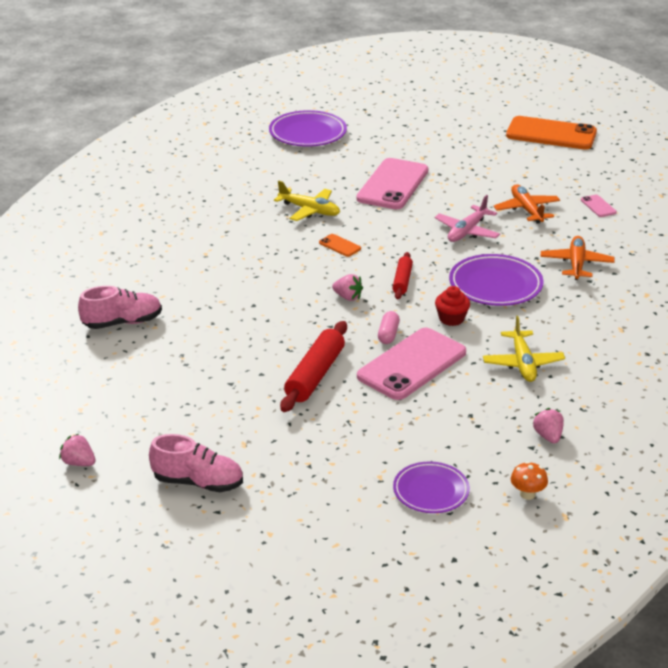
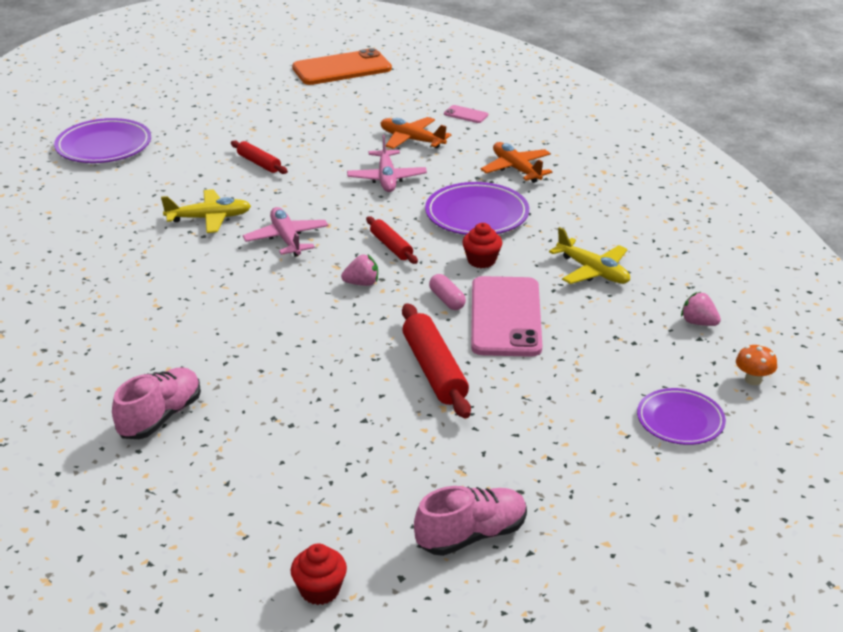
camera: 40 degrees left, 0 degrees up
pink strawberry [59,434,96,466] -> red cupcake [291,543,347,605]
orange phone [319,234,361,257] -> pink plane [243,207,328,257]
pink phone [356,158,429,209] -> red rolling pin [231,140,288,174]

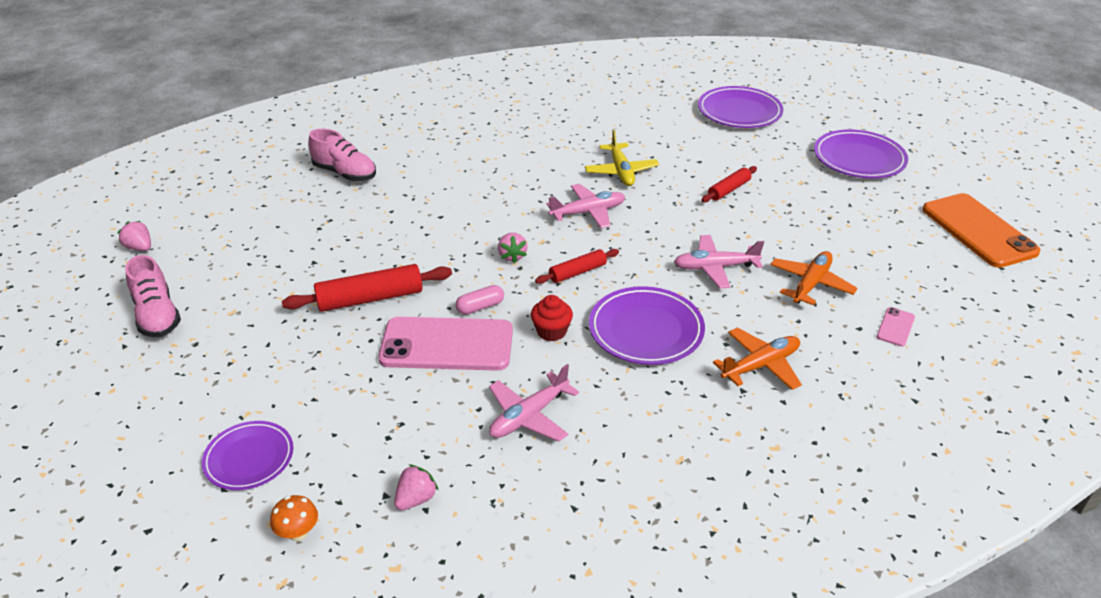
camera: 90 degrees right, 5 degrees up
red cupcake [291,543,347,605] -> pink strawberry [117,221,151,251]
yellow plane [549,227,630,284] -> pink plane [489,364,579,442]
none -> purple plate [814,130,908,178]

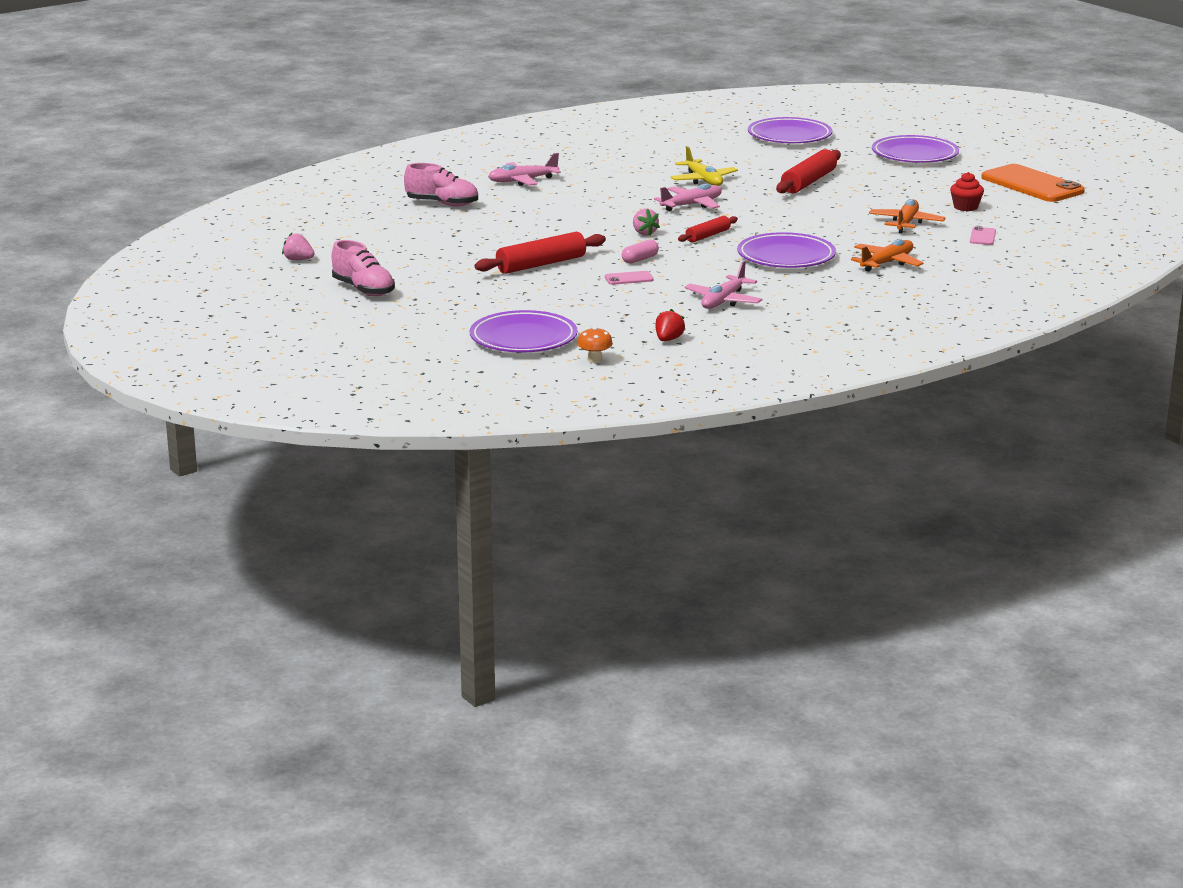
camera: 15 degrees left, 15 degrees down
purple plate [202,421,294,490] -> purple plate [470,310,577,353], size x1.51
pink phone [378,317,513,371] -> pink phone [605,271,654,285], size x0.42
pink strawberry [394,464,439,510] -> red strawberry [655,309,685,341]
red cupcake [531,295,573,341] -> red cupcake moved to [950,172,984,211]
pink plane [674,235,764,288] -> pink plane moved to [488,153,561,186]
red rolling pin [701,166,757,202] -> red rolling pin [776,149,841,193], size x1.68

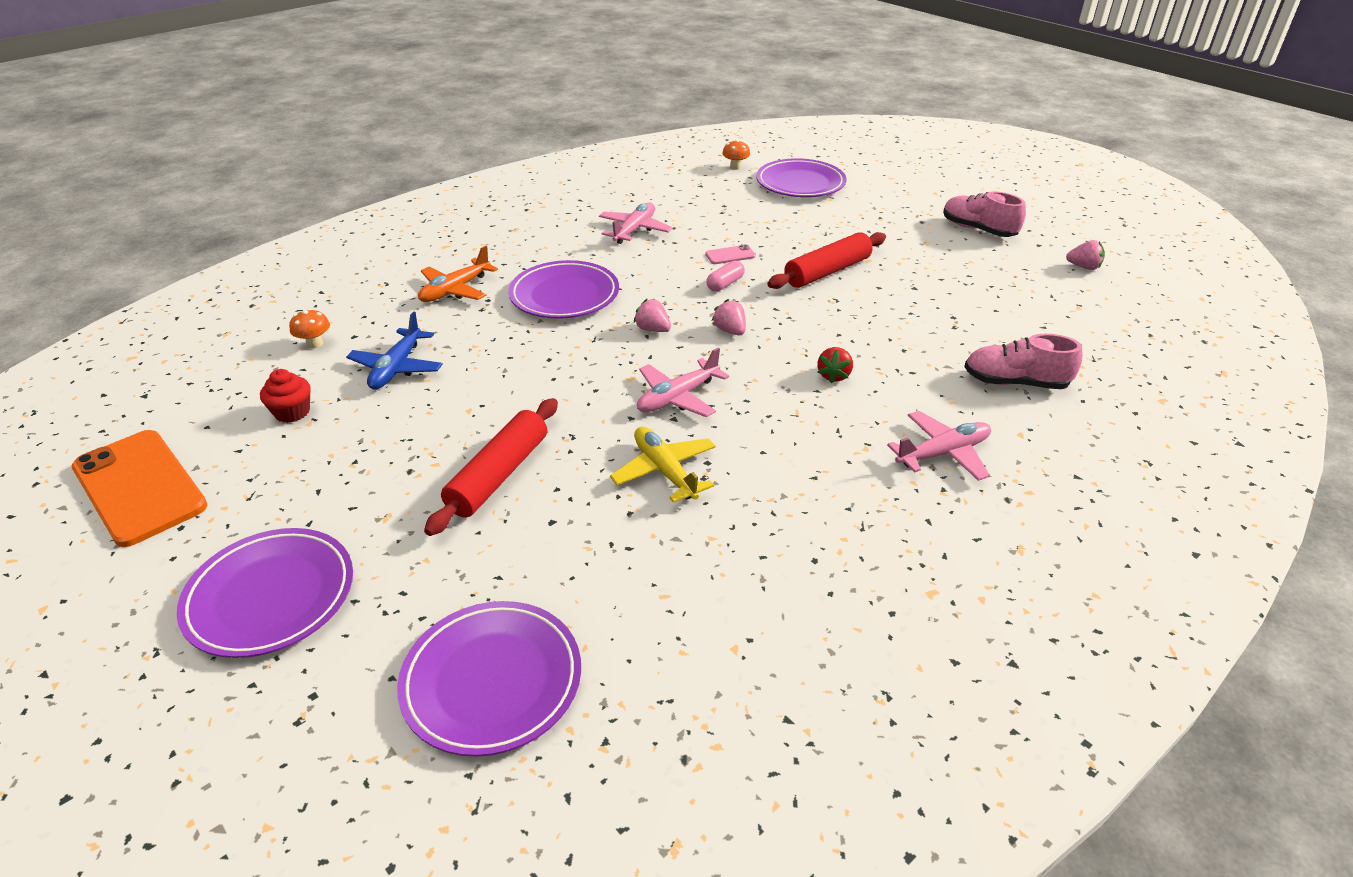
camera: 175 degrees right, 15 degrees up
red strawberry [655,309,685,341] -> red strawberry moved to [817,347,853,384]
red rolling pin [678,216,738,242] -> pink strawberry [634,299,671,332]
orange plane [869,199,945,233] -> blue plane [346,312,443,389]
pink phone [970,226,996,245] -> orange mushroom [289,309,330,349]

